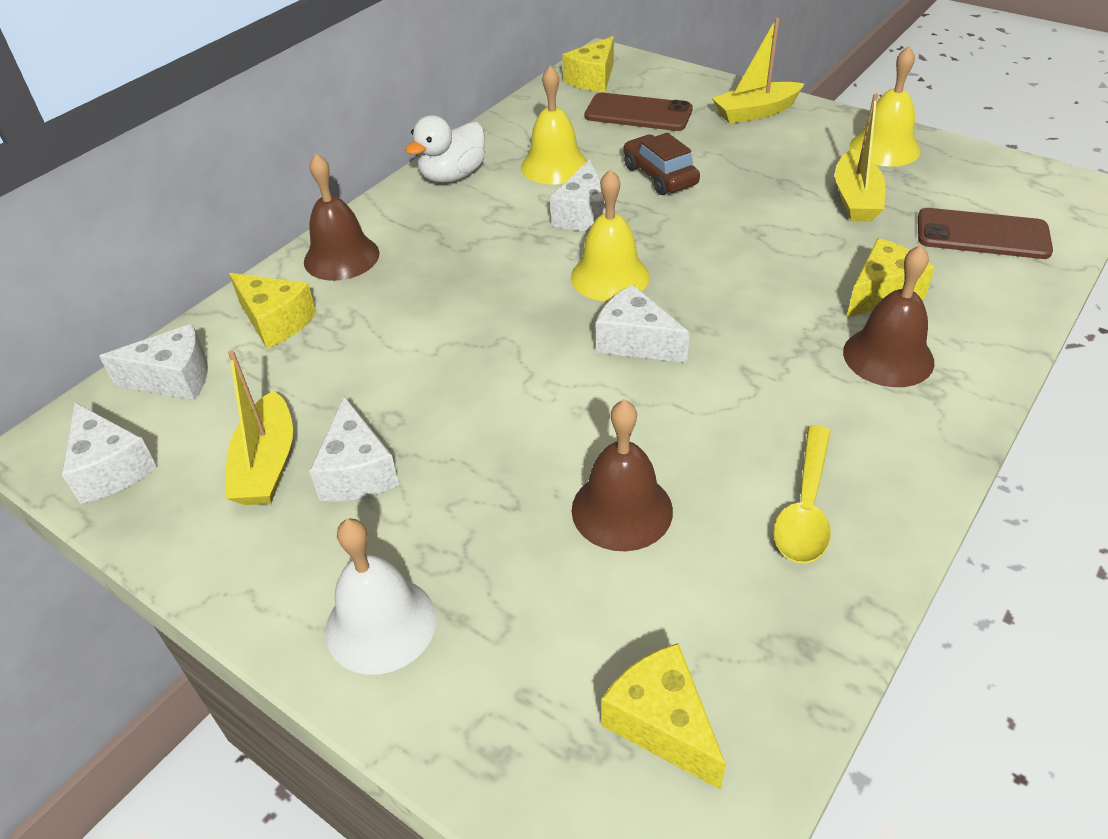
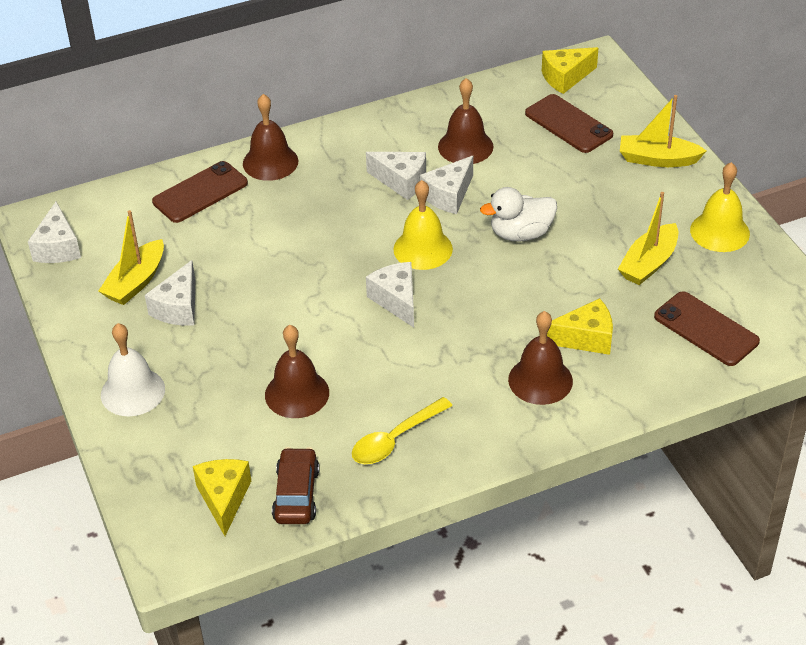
camera: 30 degrees right, 0 degrees up
white cheese [99,324,208,400] -> white cheese moved to [366,152,426,200]
yellow cheese [229,273,317,349] -> brown phone [152,161,248,223]
white duck [405,115,485,183] -> white duck moved to [480,187,557,241]
yellow bell [521,65,587,184] -> brown bell [438,78,493,164]
brown car [623,133,700,195] -> brown car moved to [272,447,320,524]

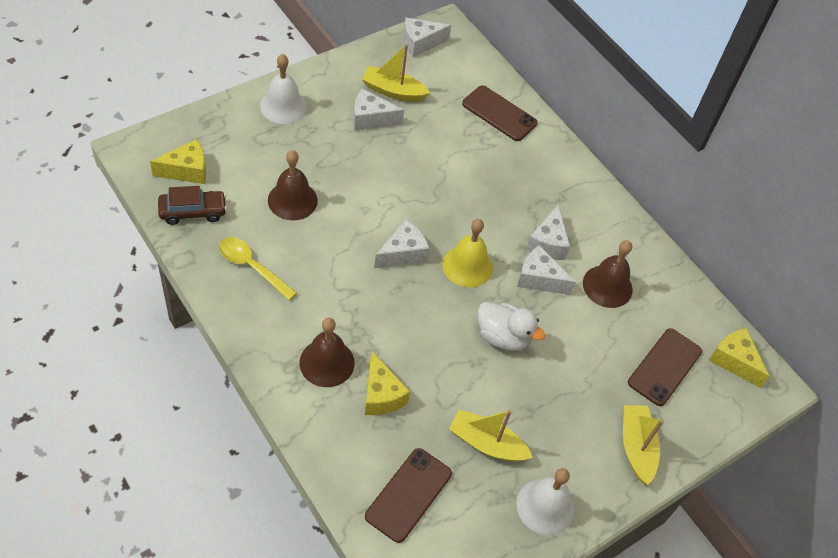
camera: 70 degrees right, 10 degrees up
brown bell [243,94,299,181] -> none
white duck [480,187,557,241] -> white duck turned 150 degrees clockwise [477,302,545,351]
yellow bell [690,162,750,252] -> white bell [516,468,574,535]

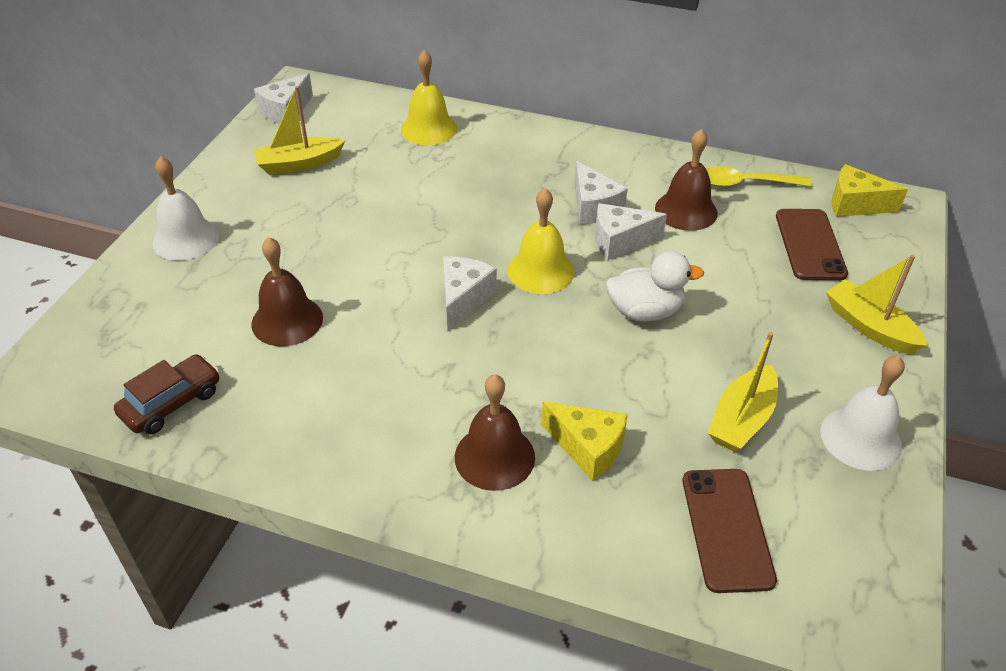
camera: 30 degrees left, 10 degrees down
yellow cheese [150,139,206,184] -> none
yellow spoon [219,237,297,301] -> yellow spoon moved to [706,166,812,187]
white cheese [353,89,404,131] -> none
yellow boat [449,409,533,461] -> yellow boat turned 45 degrees counterclockwise [708,332,778,452]
brown phone [462,85,538,141] -> yellow bell [401,50,457,145]

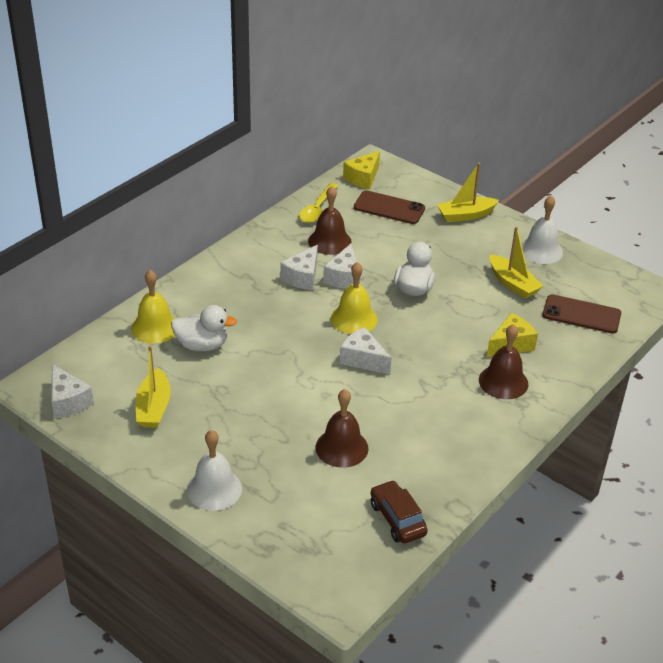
camera: 70 degrees left, 5 degrees down
white cheese [575,161,628,224] -> white cheese turned 120 degrees clockwise [281,245,318,290]
none -> white duck [171,305,237,351]

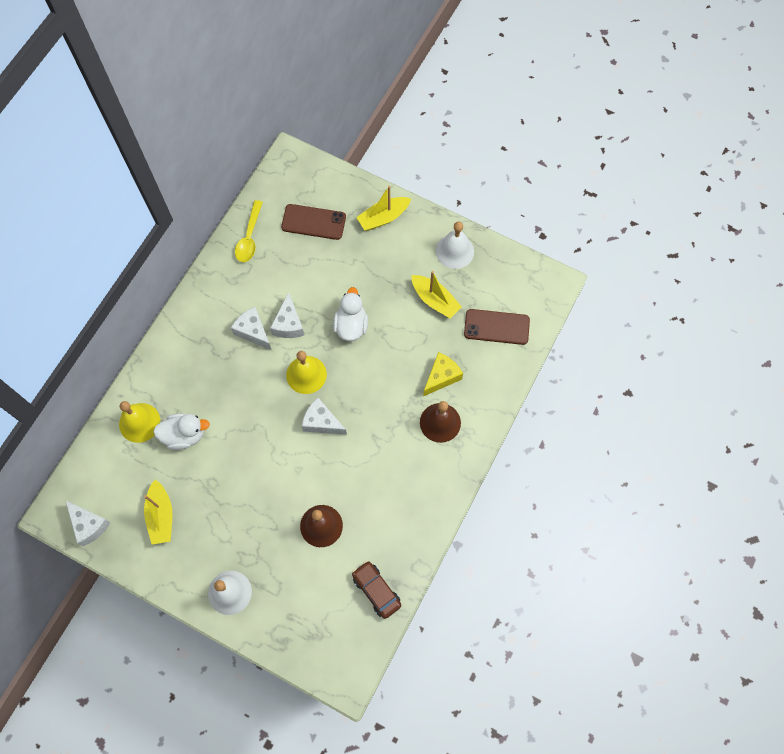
camera: 10 degrees left, 30 degrees up
white cheese [281,245,318,290] -> white cheese turned 120 degrees clockwise [231,307,271,350]
brown bell [308,186,352,255] -> none
yellow cheese [343,151,380,189] -> none

